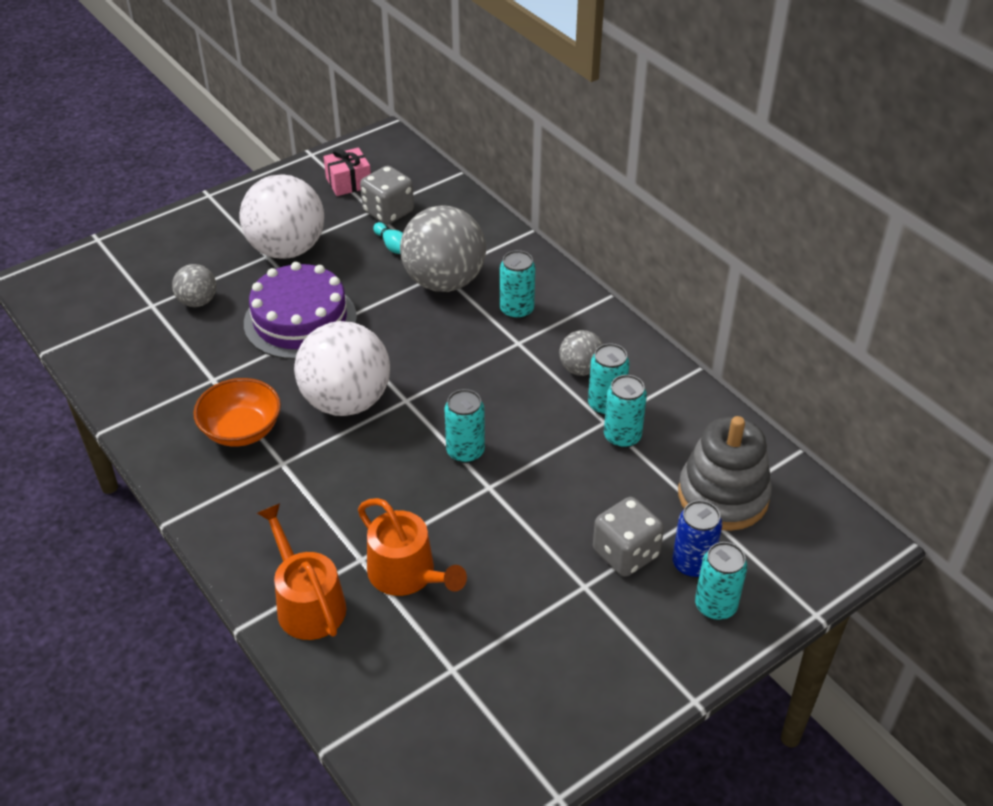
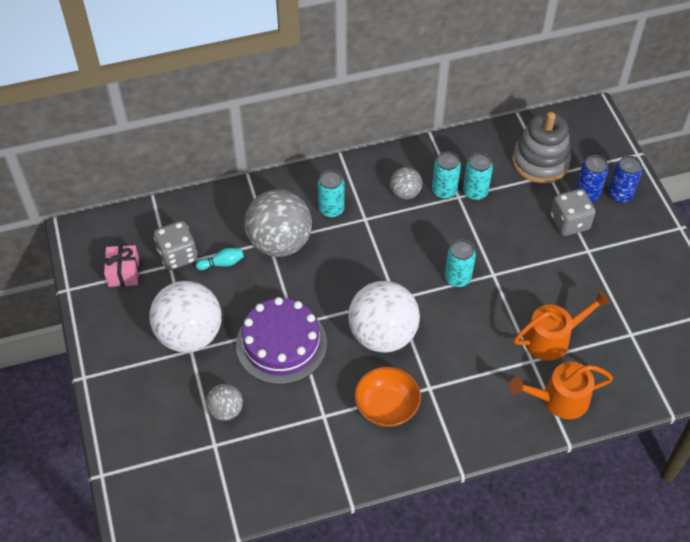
camera: 70 degrees left, 10 degrees up
turquoise can [695,542,747,620] -> blue can [608,156,642,203]

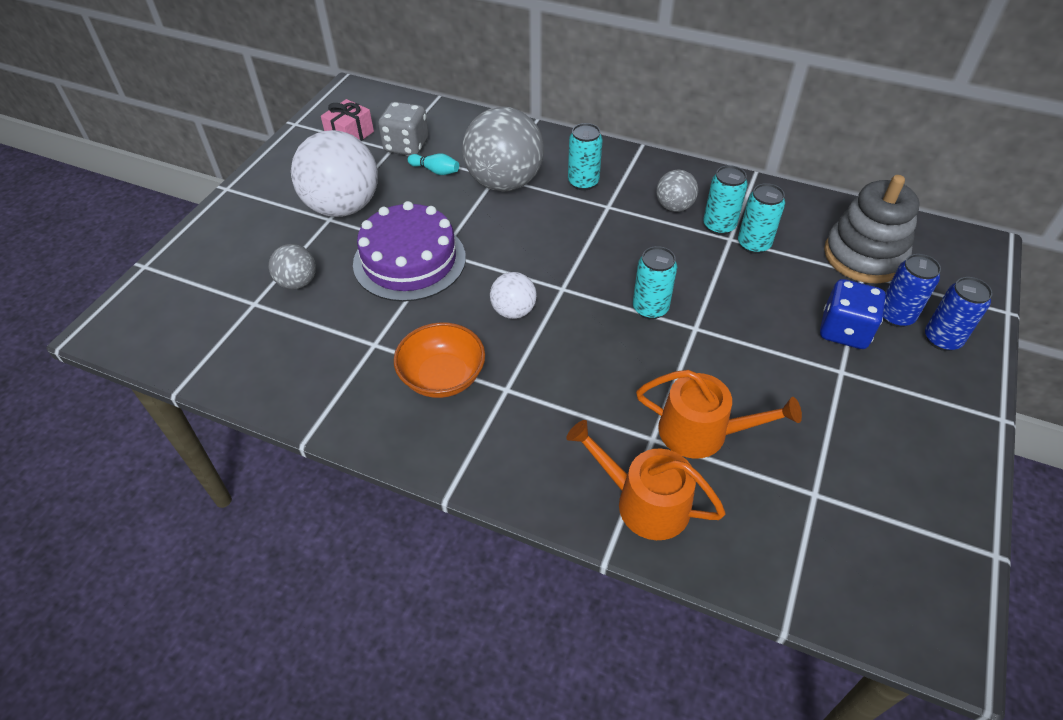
camera: 40 degrees right, 5 degrees down
white ball [348,281,420,353] -> white ball [490,272,537,319], size x0.50
grey dice [551,189,596,236] -> blue dice [820,279,886,349]

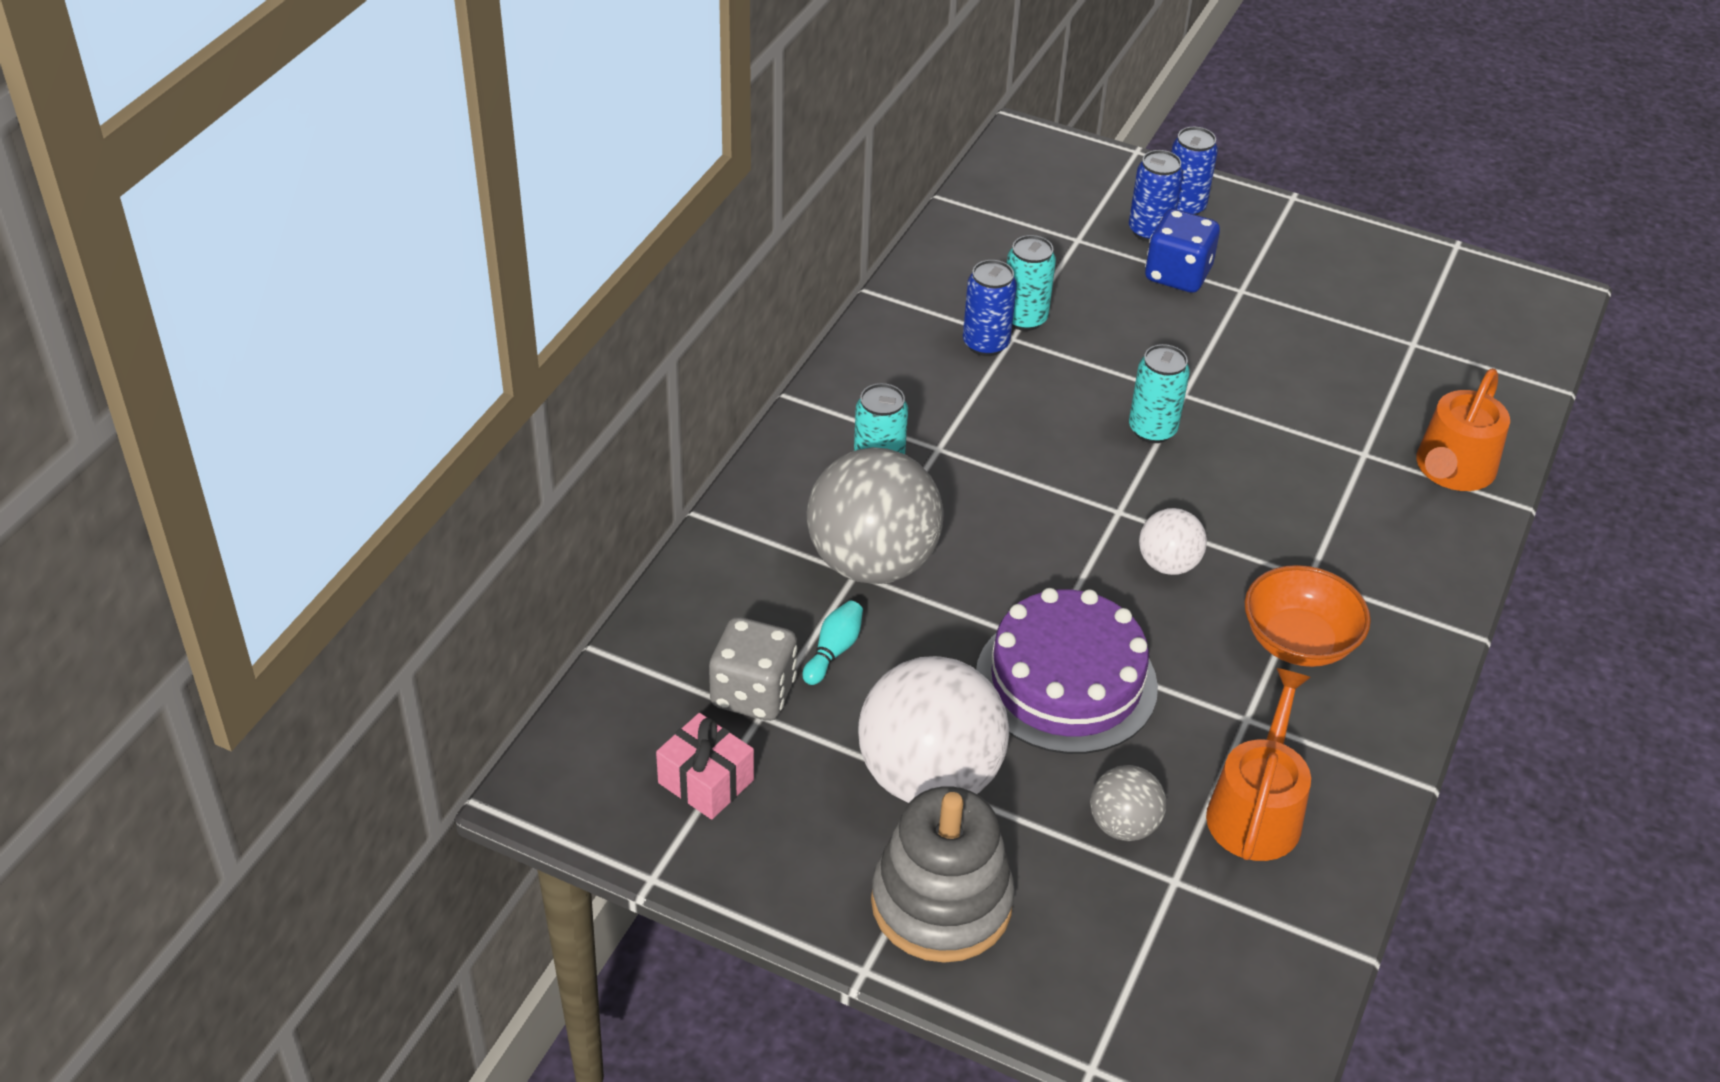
camera: 90 degrees left, 5 degrees down
orange watering can [636,370,802,459] -> orange watering can moved to [1206,668,1311,861]
grey ball [656,170,698,212] -> none
turquoise can [703,165,748,235] -> blue can [963,260,1017,356]
grey stacking toy [824,175,920,284] -> grey stacking toy moved to [871,786,1015,963]

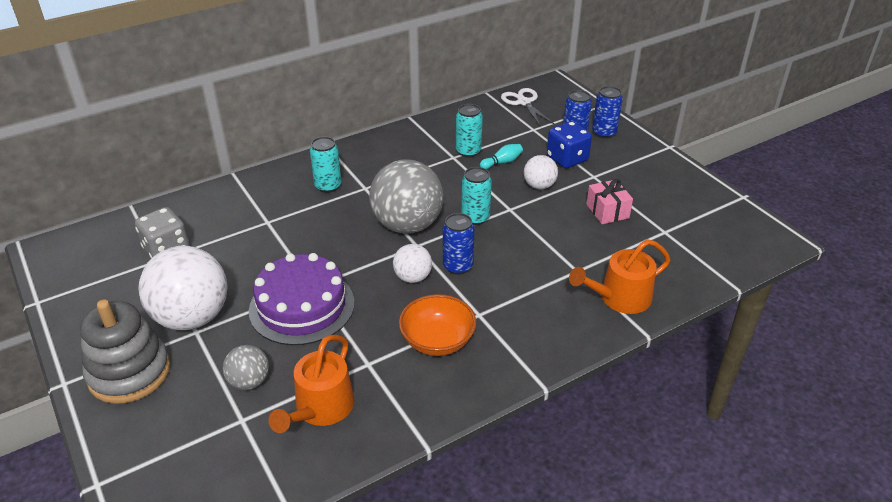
camera: 35 degrees right, 5 degrees down
pink gift [656,713,754,820] -> pink gift moved to [586,179,633,224]
turquoise bowling pin [803,601,863,685] -> turquoise bowling pin moved to [480,144,523,169]
grey ball [807,447,944,584] -> grey ball moved to [369,160,443,234]
blue can [963,260,1017,356] -> blue can moved to [443,213,475,275]
orange watering can [1206,668,1311,861] -> orange watering can turned 150 degrees clockwise [268,335,355,433]
none -> white scissors [501,88,554,126]
none -> white ball [524,155,558,189]

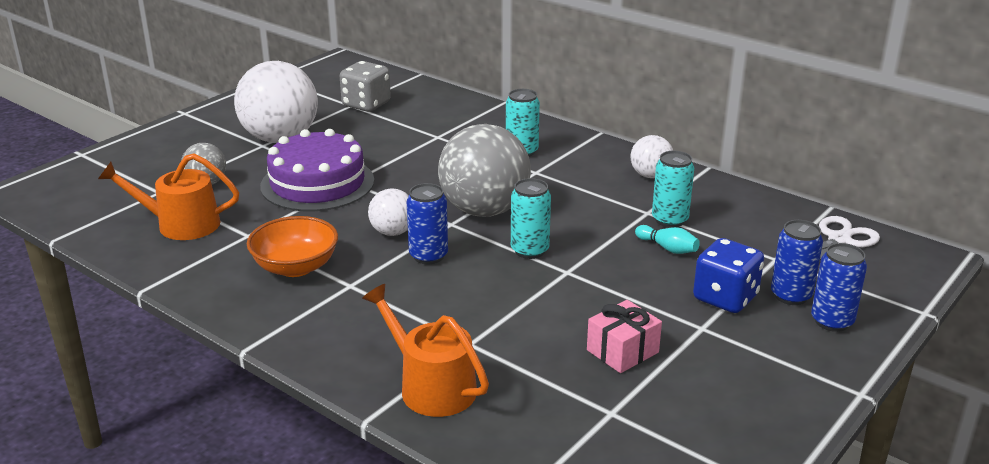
camera: 70 degrees right, 10 degrees down
grey stacking toy [80,300,171,404] -> none
white ball [524,155,558,189] -> white ball moved to [630,135,673,178]

